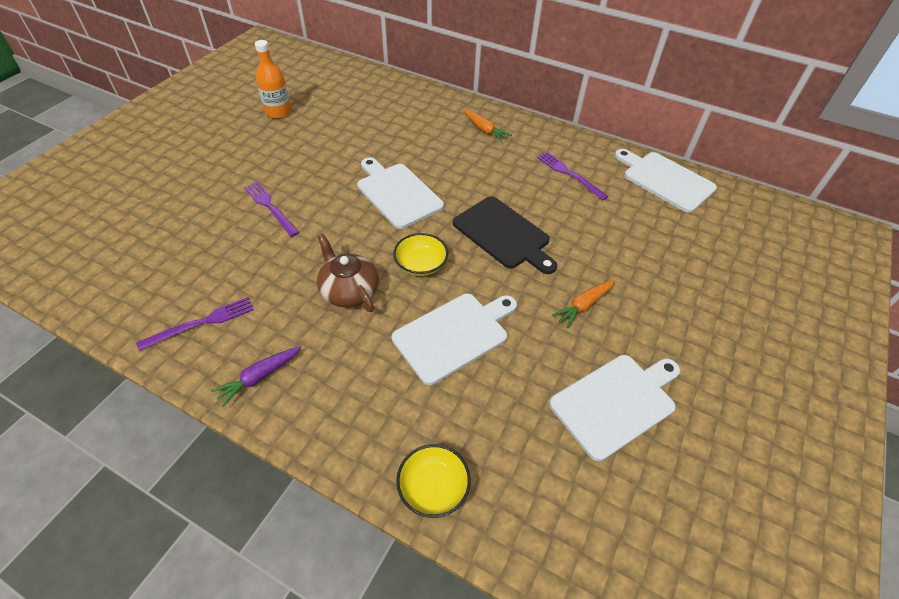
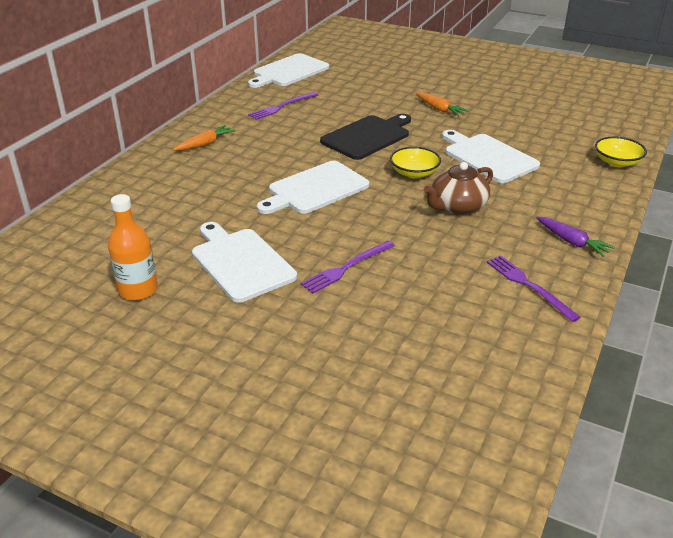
camera: 90 degrees left, 15 degrees down
white cutting board [549,355,680,461] -> white cutting board moved to [192,222,297,302]

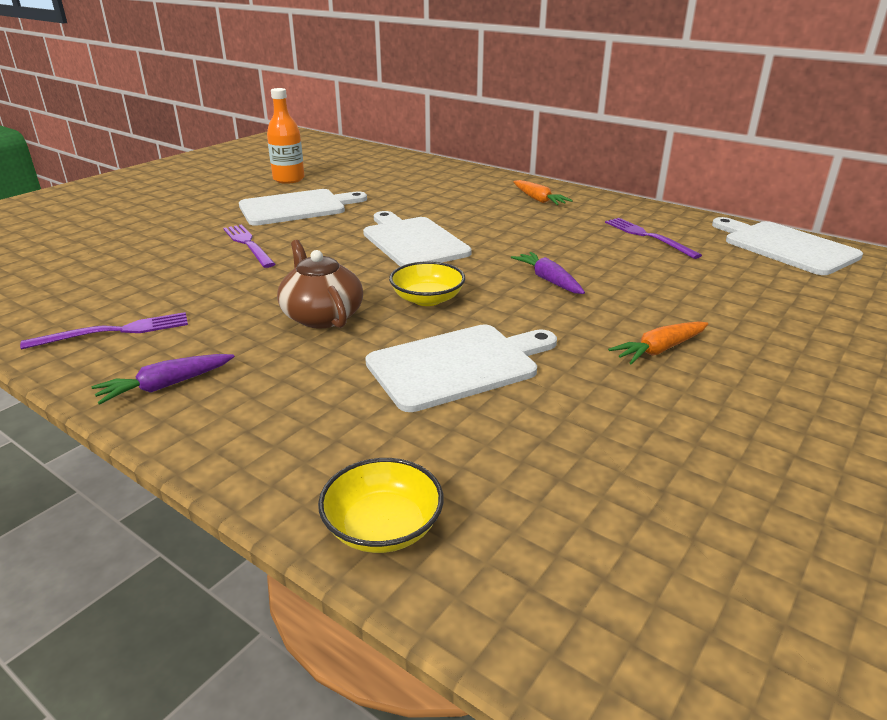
camera: 100 degrees right, 5 degrees down
black cutting board [320,114,411,160] -> purple carrot [511,252,585,294]

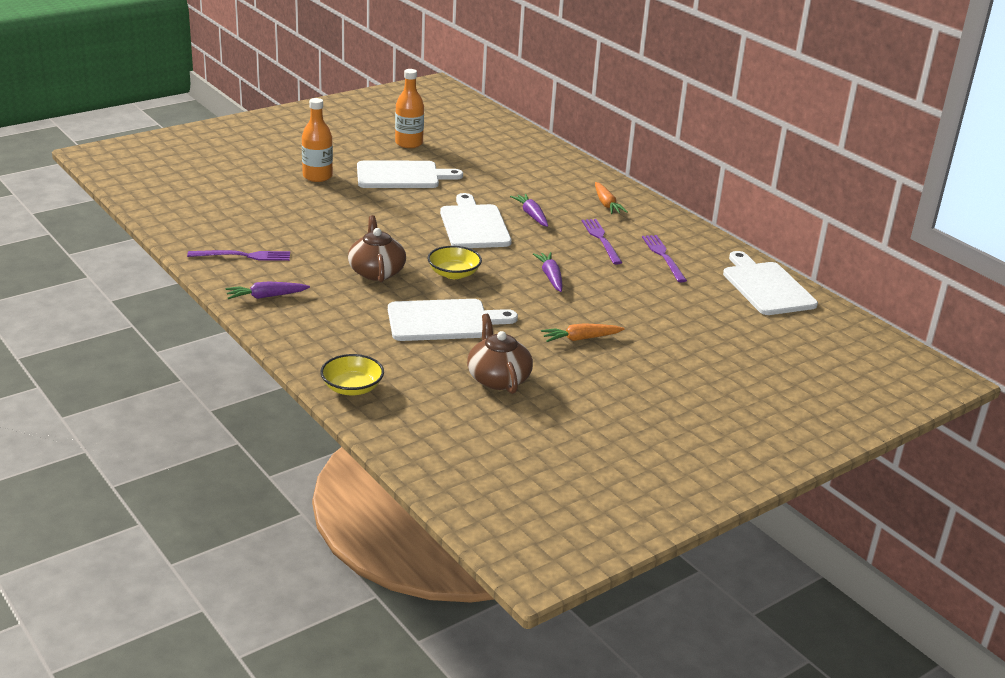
camera: 15 degrees right, 0 degrees up
purple fork [223,224,275,268] -> purple fork moved to [582,219,622,264]
none -> orange bottle [302,98,333,182]
none -> brown teapot [467,314,533,394]
none -> purple carrot [510,194,548,227]

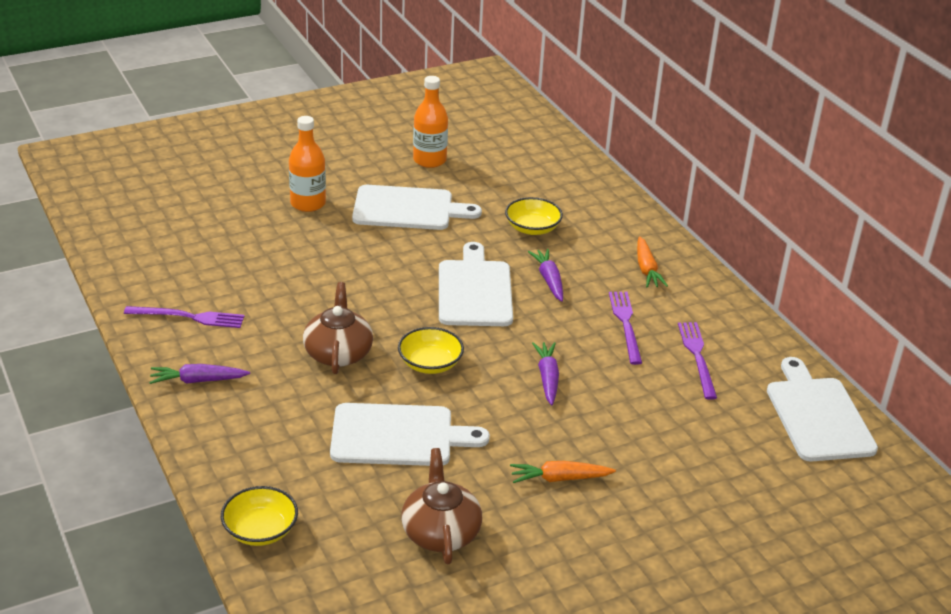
camera: 10 degrees right, 5 degrees up
none -> yellow bowl [505,197,563,235]

